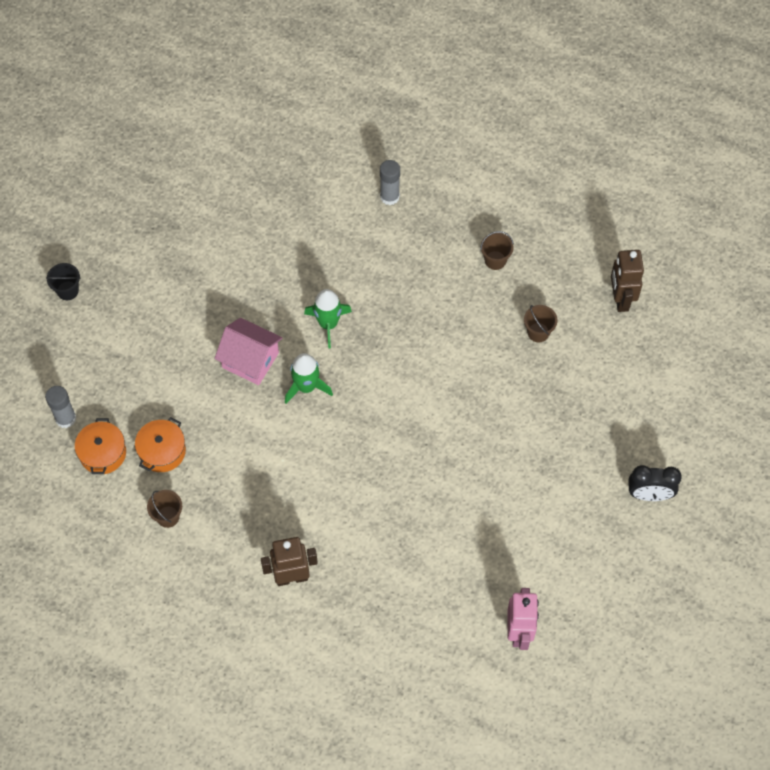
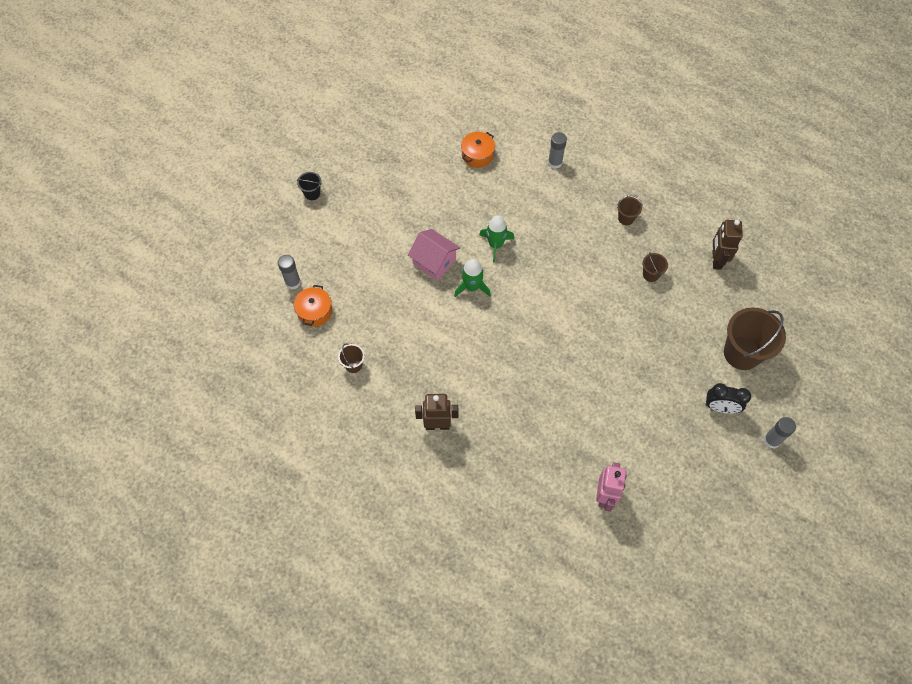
camera: 10 degrees right, 0 degrees up
orange pot [135,417,186,472] -> orange pot moved to [461,132,495,168]
none -> brown bucket [724,307,786,370]
none -> grey glue stick [763,417,796,448]

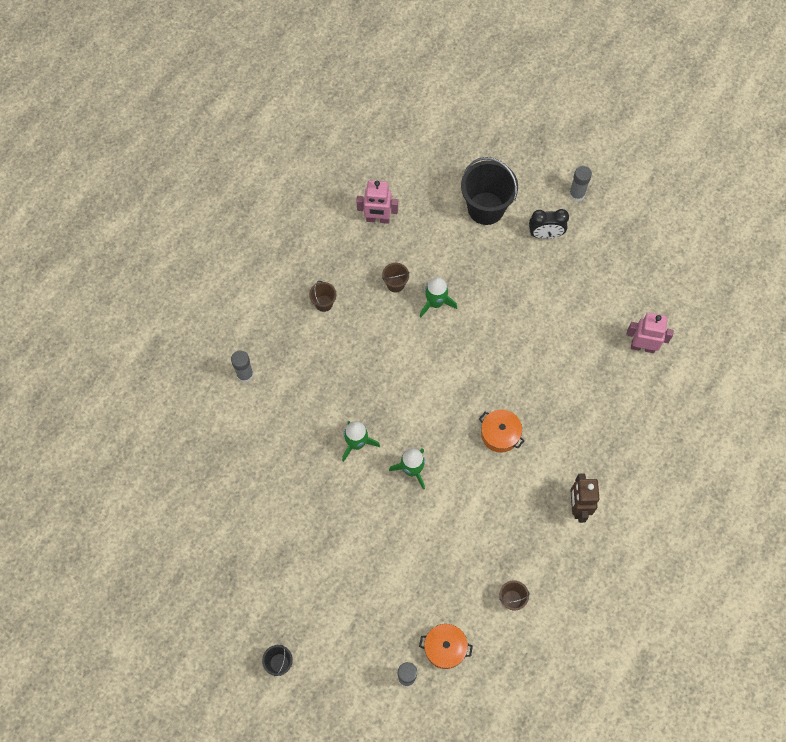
camera: 90 degrees left, 5 degrees up
pink house [408,229,460,281] -> none
orange pot [461,132,495,168] -> orange pot moved to [479,410,524,452]
black clock [705,383,751,414] -> black clock turned 75 degrees clockwise [529,209,569,239]
brown robot [713,220,743,270] -> pink robot [356,180,398,224]
brown bucket [724,307,786,370] -> black bucket [461,157,518,225]
none -> green rocket [420,277,457,318]

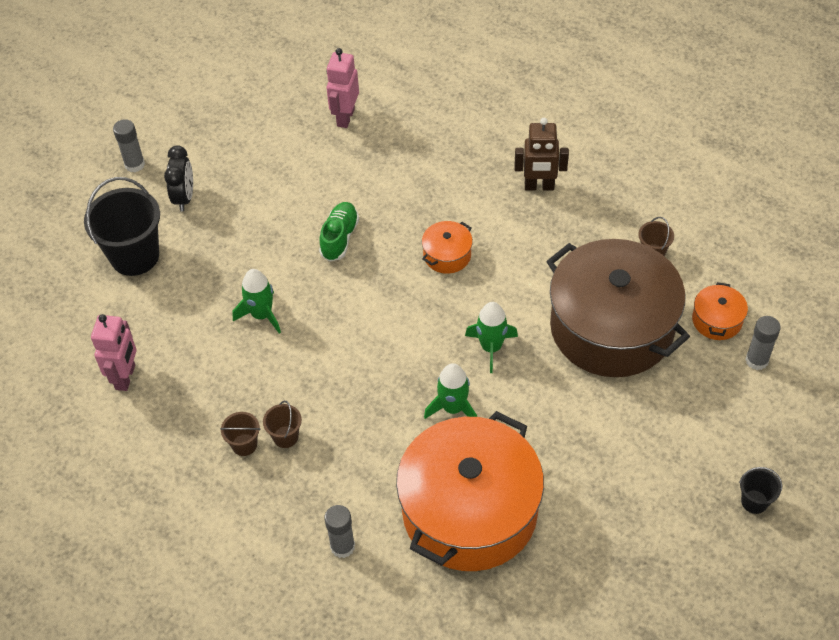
camera: 85 degrees left, 15 degrees down
brown bucket [382,263,410,293] -> brown bucket moved to [263,401,302,448]
none -> green shoe [319,202,359,261]
none -> orange pot [396,411,544,571]
none -> brown pot [546,239,690,377]

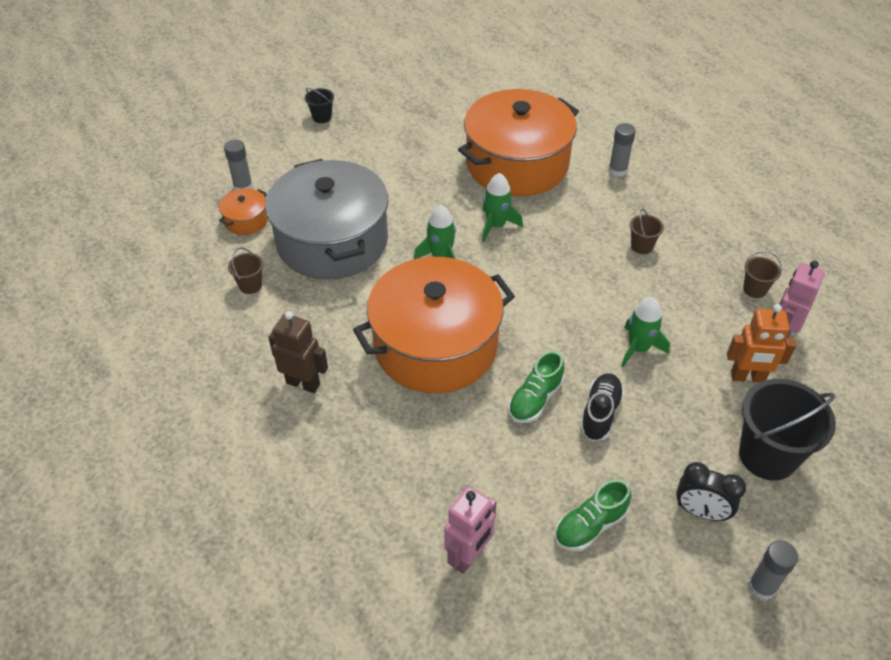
camera: 160 degrees left, 5 degrees down
black clock [164,145,193,212] -> black clock turned 90 degrees counterclockwise [676,462,746,521]
brown bucket [220,412,260,456] -> brown bucket moved to [743,251,782,298]
orange pot [422,221,473,274] -> orange pot [353,257,515,393], size x2.47
brown pot [546,239,690,377] -> grey pot [265,159,388,280]
none -> green shoe [555,479,632,551]
none -> black shoe [580,373,624,441]
none -> orange robot [727,304,796,383]

